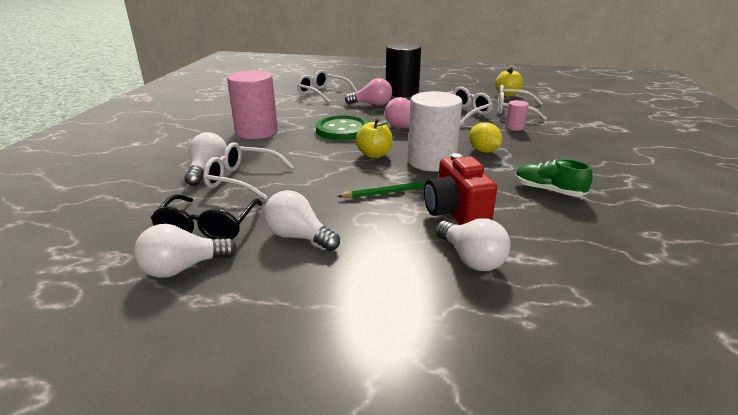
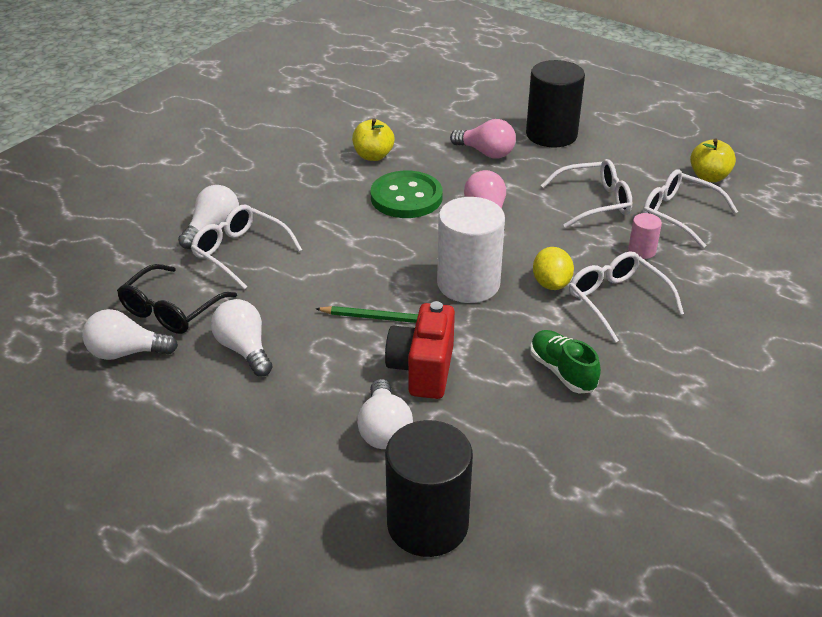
camera: 25 degrees right, 10 degrees up
pink cylinder [227,70,278,139] -> none
white glasses [297,70,357,103] -> white glasses moved to [569,251,684,343]
yellow apple [356,118,393,158] -> yellow apple moved to [352,118,394,161]
none -> black cylinder [385,420,473,557]

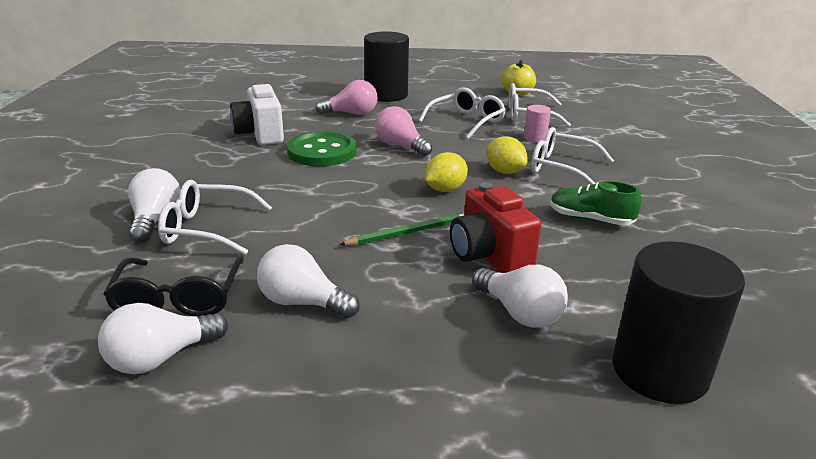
camera: 35 degrees left, 10 degrees down
yellow apple [352,118,394,161] -> white camera [230,83,284,145]
white cylinder [437,197,505,303] -> yellow lemon [425,152,468,192]

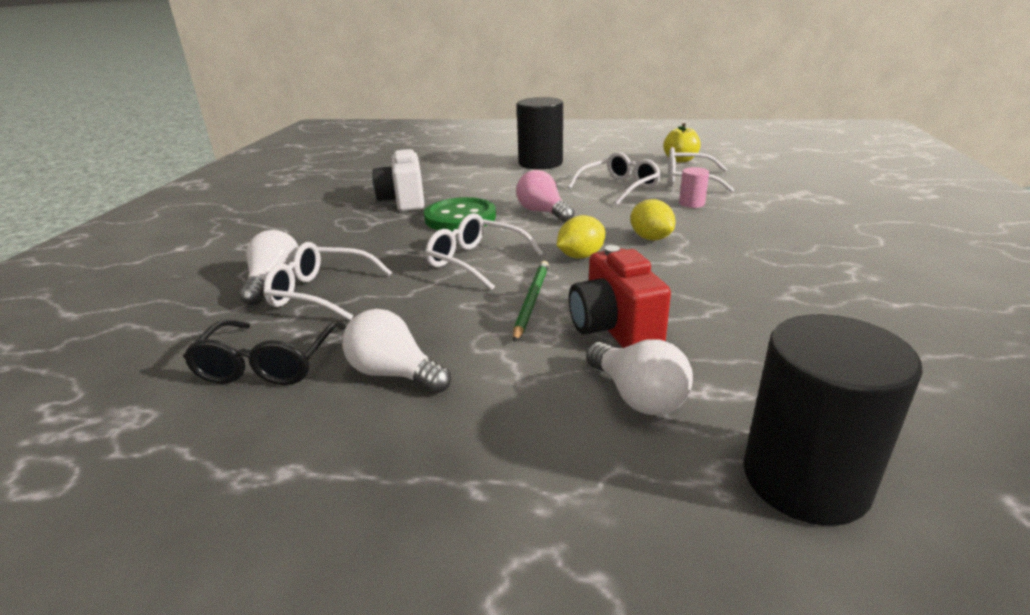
camera: 10 degrees right, 0 degrees up
white light bulb [98,303,228,374] -> none
pink light bulb [316,80,378,115] -> none
green pencil [339,212,464,246] -> green pencil turned 60 degrees counterclockwise [513,260,549,342]
white glasses [531,127,614,185] -> white glasses moved to [425,213,543,290]
green shoe [550,181,642,226] -> none

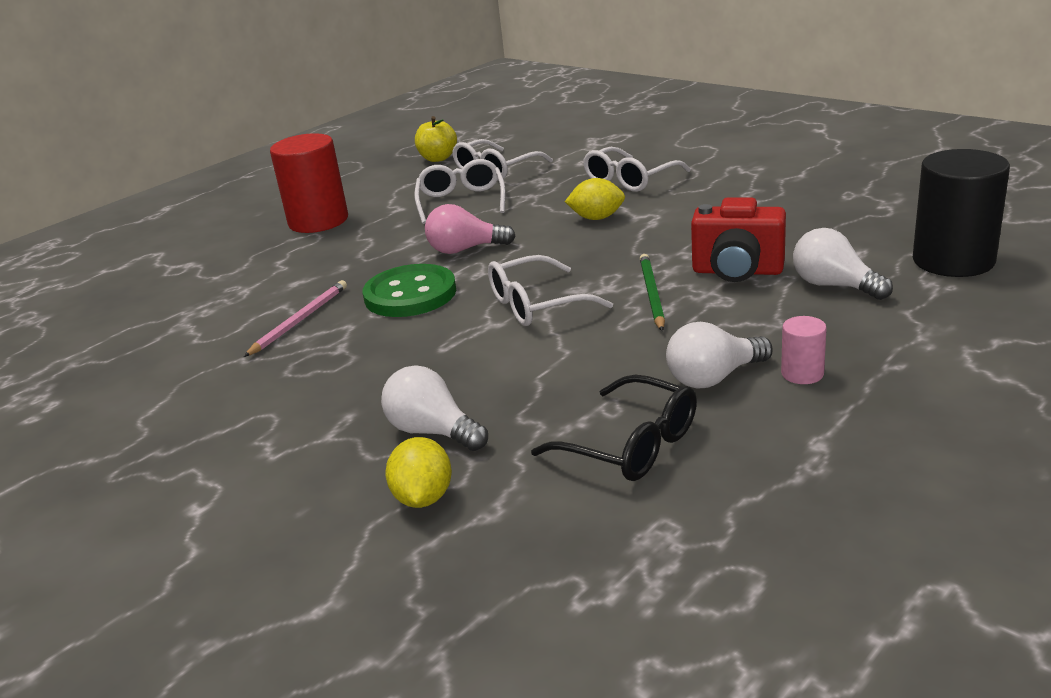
camera: 55 degrees left, 0 degrees up
white glasses [263,242,392,320] -> white glasses moved to [583,147,691,192]
white camera [372,149,424,211] -> pink pencil [244,280,347,357]
green pencil [513,260,549,342] -> green pencil turned 45 degrees clockwise [640,254,665,331]
black cylinder [517,97,563,170] -> red cylinder [270,133,348,233]
yellow lemon [556,215,605,259] -> yellow lemon moved to [385,437,452,508]
white light bulb [586,339,693,415] -> white light bulb turned 135 degrees counterclockwise [793,228,893,300]
pink cylinder [679,167,709,208] -> pink cylinder moved to [781,316,827,384]

